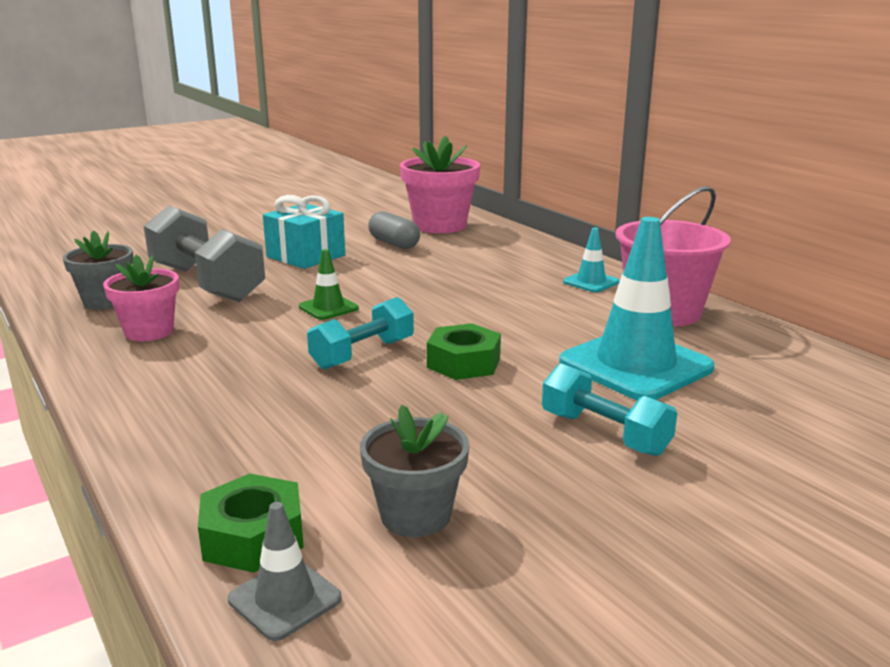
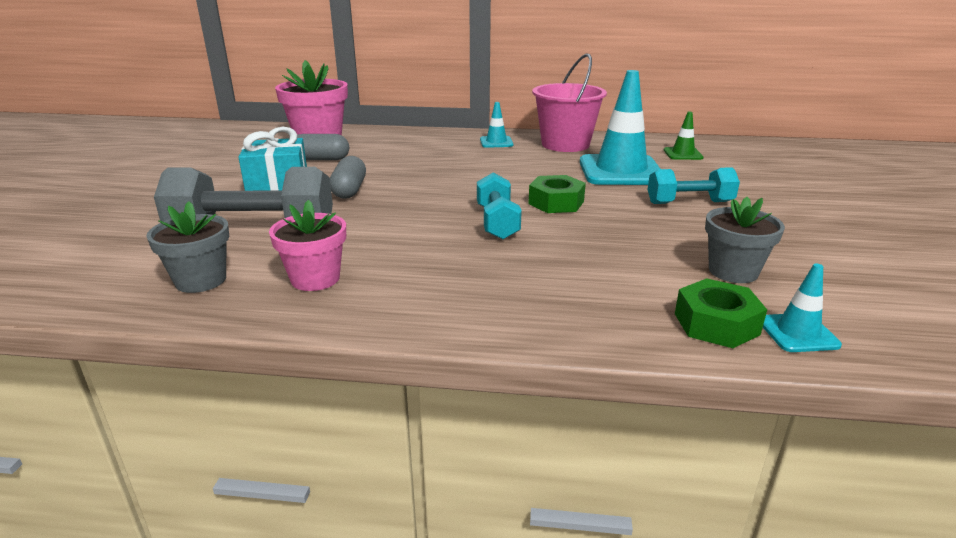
camera: 50 degrees left, 5 degrees up
grey traffic cone [228,502,342,641] -> turquoise traffic cone [763,264,842,352]
green traffic cone [299,249,359,320] -> green traffic cone moved to [664,111,703,160]
none -> grey capsule [330,156,366,199]

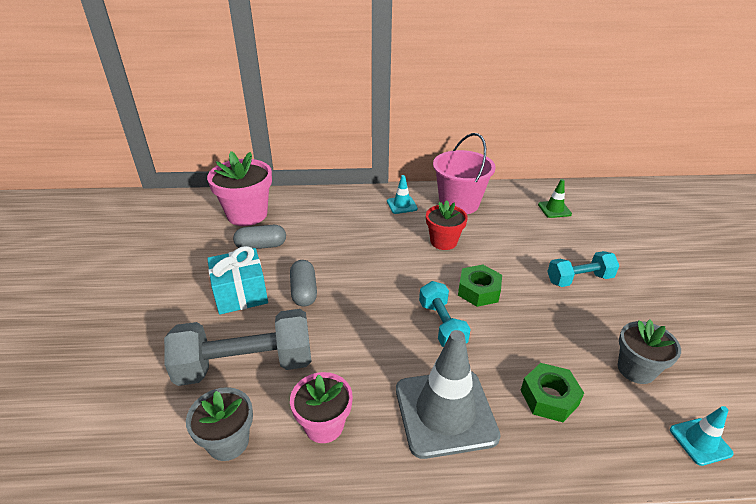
camera: 10 degrees left, 10 degrees up
turquoise traffic cone [580,70,660,185] -> none
green nut [675,278,767,348] -> green nut moved to [520,363,584,422]
none -> grey traffic cone [396,330,501,459]
none -> red flower pot [426,200,468,250]

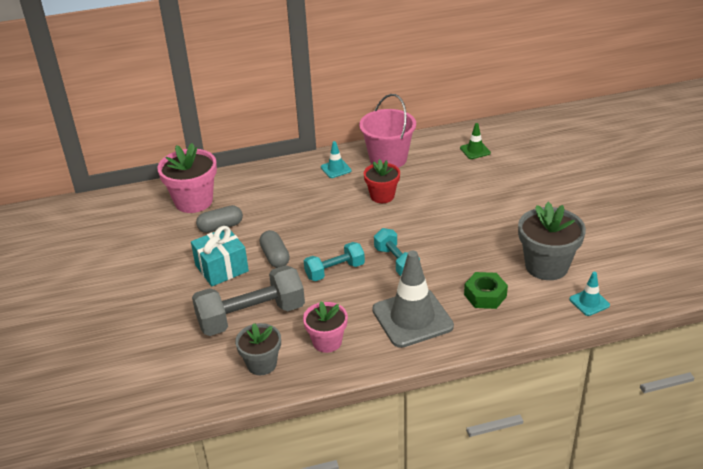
camera: 10 degrees left, 0 degrees up
green nut [458,265,502,307] -> none
turquoise dumbbell [547,251,619,287] -> turquoise dumbbell moved to [304,242,365,281]
grey flower pot [618,320,681,384] -> grey flower pot [518,202,586,280], size x1.58

